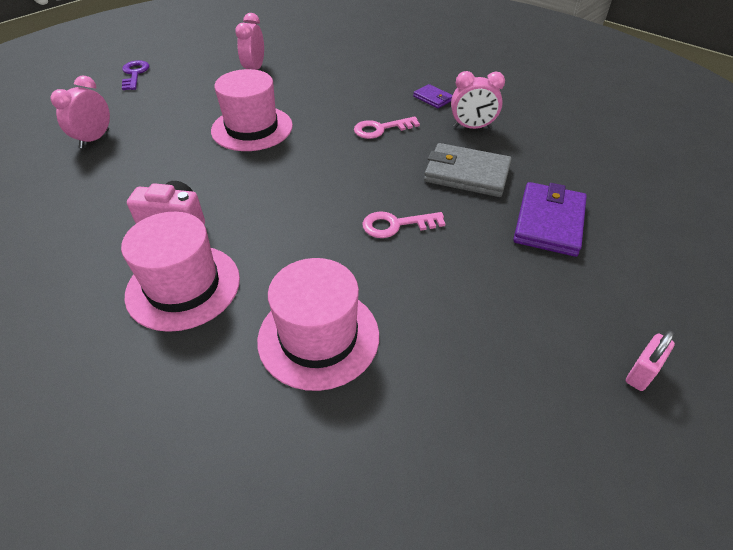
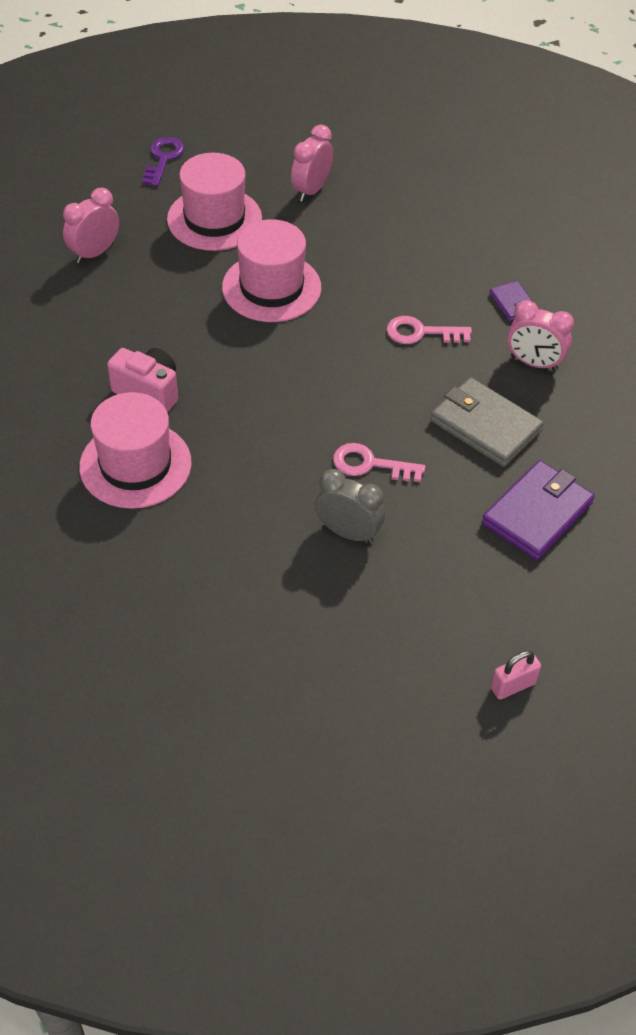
camera: 20 degrees right, 5 degrees up
pink hat [257,258,379,391] -> pink hat moved to [167,153,262,251]
none -> grey clock [315,469,385,543]

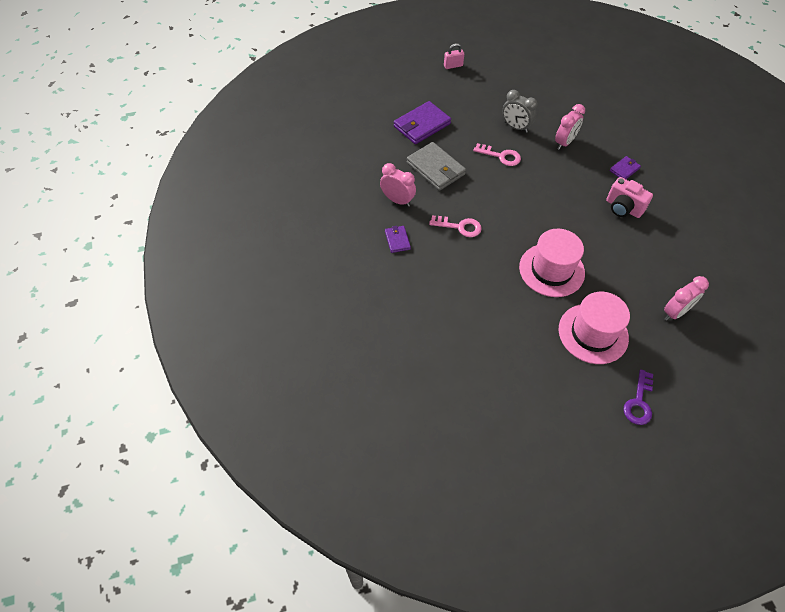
camera: 170 degrees left, 5 degrees up
pink hat [79,392,192,509] -> purple wallet [609,156,641,179]
pink clock [291,124,333,202] -> pink clock moved to [555,104,585,150]

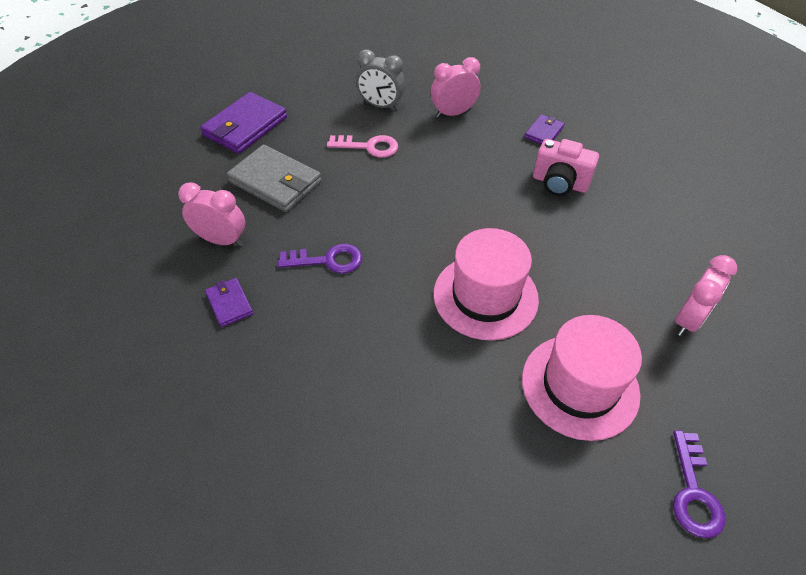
camera: 15 degrees left, 5 degrees down
pink key [429,215,482,237] -> purple key [278,244,362,274]
pink padlock [444,43,464,69] -> none
pink clock [555,104,585,150] -> pink clock turned 135 degrees counterclockwise [430,57,480,118]

